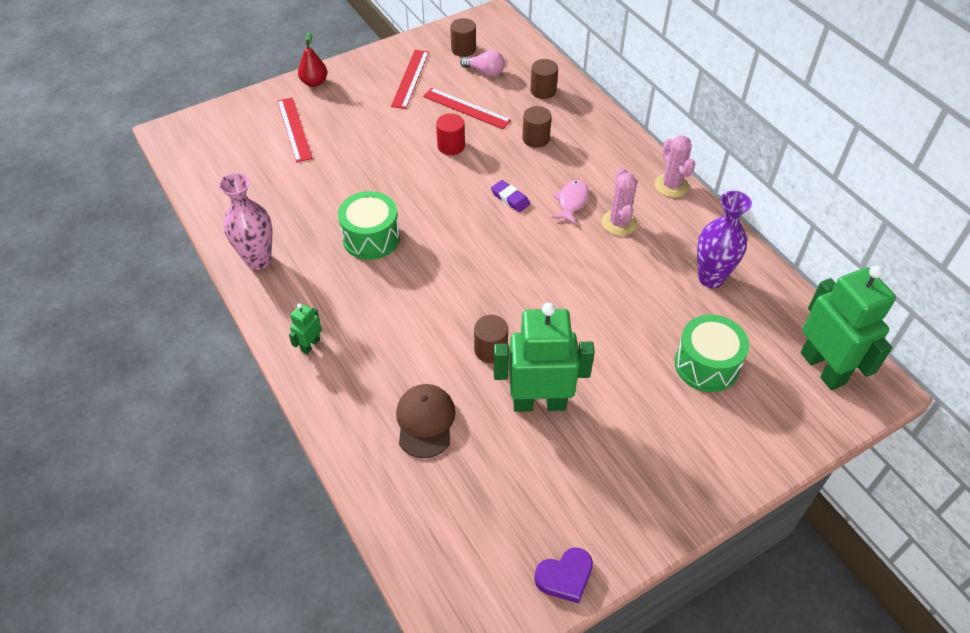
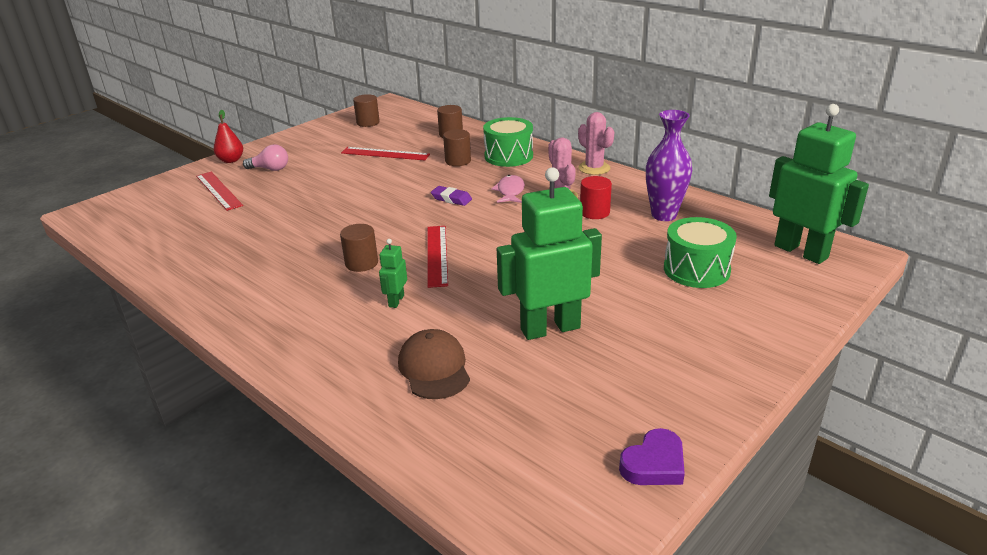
camera: 15 degrees left, 20 degrees down
pink vase [219,173,272,270] -> none
green robot [289,303,322,354] -> green robot moved to [379,239,407,308]
green drum [338,191,400,260] -> green drum moved to [483,117,533,167]
red ruler [391,50,429,109] -> red ruler moved to [427,226,448,288]
red cylinder [436,113,465,155] -> red cylinder moved to [580,176,612,219]
pink light bulb [460,50,505,76] -> pink light bulb moved to [243,144,288,171]
brown cylinder [474,315,508,363] -> brown cylinder moved to [340,224,378,272]

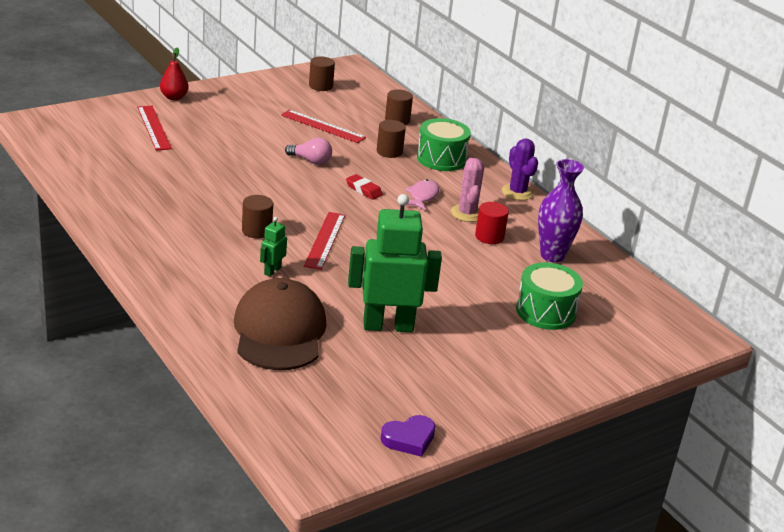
camera: 10 degrees right, 0 degrees up
pink light bulb [243,144,288,171] -> pink light bulb moved to [285,137,332,165]
brown cap [398,329,470,399] -> brown cap [234,278,326,370], size x1.64
purple eraser [431,186,472,206] -> red eraser [346,174,383,200]
pink cactus [578,112,614,175] -> purple cactus [502,139,538,200]
green robot [769,104,869,264] -> none

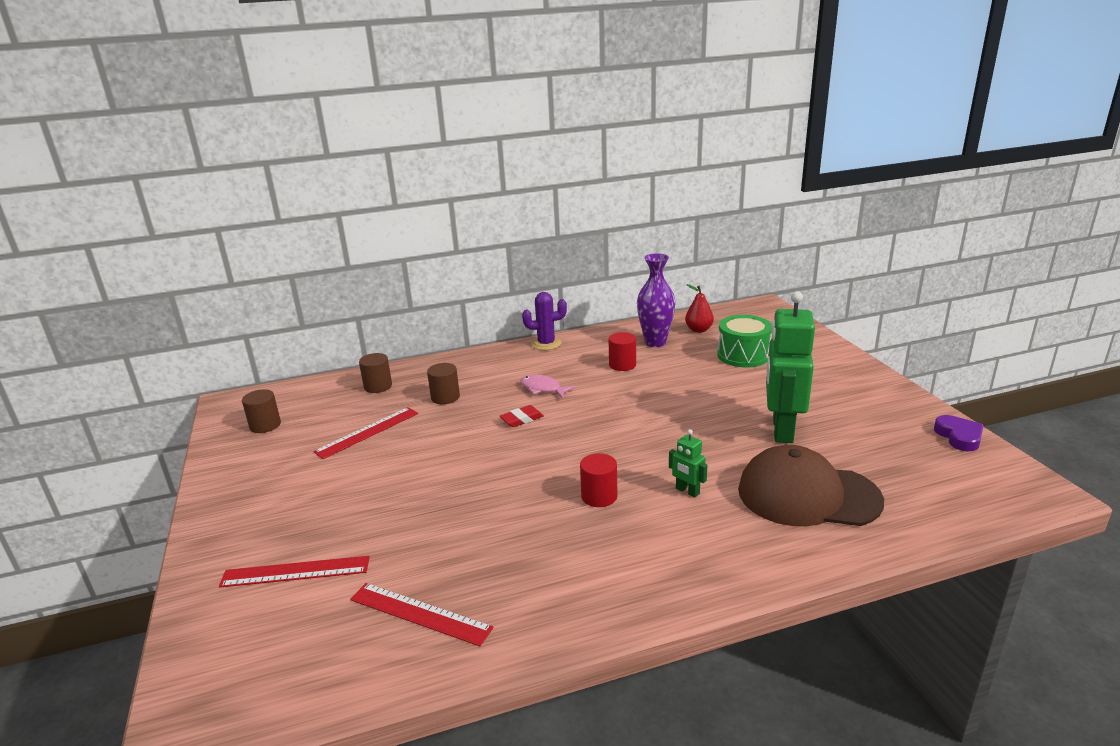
camera: 70 degrees left, 5 degrees down
red pear [160,48,189,100] -> red pear moved to [685,284,714,333]
brown cylinder [242,195,273,238] -> red cylinder [580,453,617,507]
pink light bulb [285,137,332,165] -> none
red ruler [304,212,345,270] -> red ruler moved to [350,583,494,646]
green drum [417,118,471,171] -> none
pink cactus [451,158,484,222] -> none

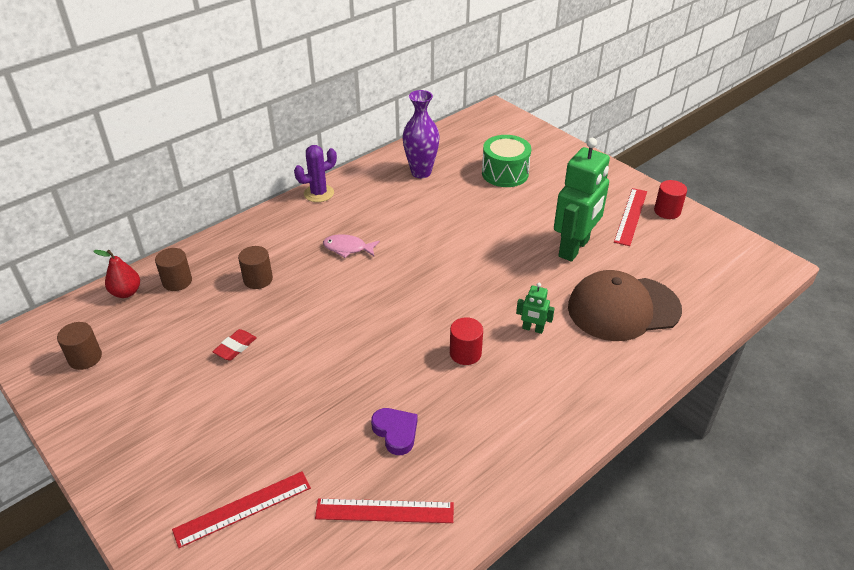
camera: 25 degrees left, 15 degrees up
red ruler [313,407,418,459] -> red ruler moved to [614,188,647,246]
red eraser [500,405,544,427] -> red eraser moved to [212,329,257,361]
red cylinder [609,332,636,371] -> red cylinder moved to [654,180,687,219]
red pear [685,284,714,333] -> red pear moved to [94,250,140,298]
green robot [766,291,815,443] -> green robot turned 135 degrees counterclockwise [554,138,610,262]
purple heart [934,415,983,451] -> purple heart moved to [371,408,417,455]

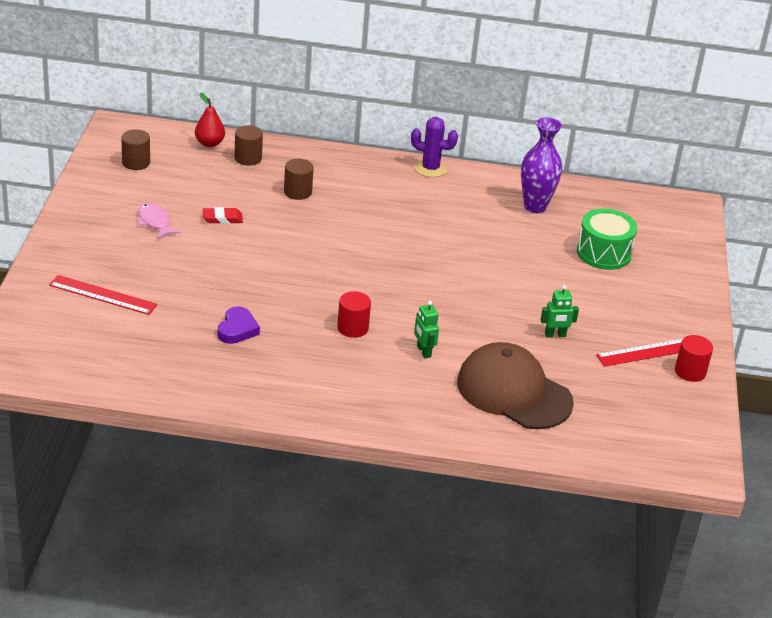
camera: 45 degrees right, 5 degrees down
red ruler [315,498,454,523] -> none
pink fish [323,234,380,258] -> pink fish moved to [138,203,181,239]
green robot [554,138,610,262] -> green robot [541,285,579,338], size x0.44

